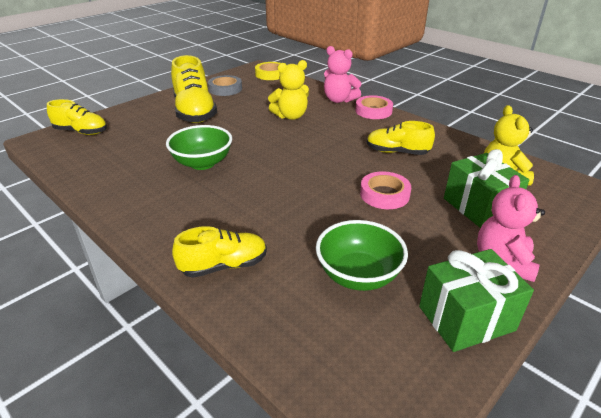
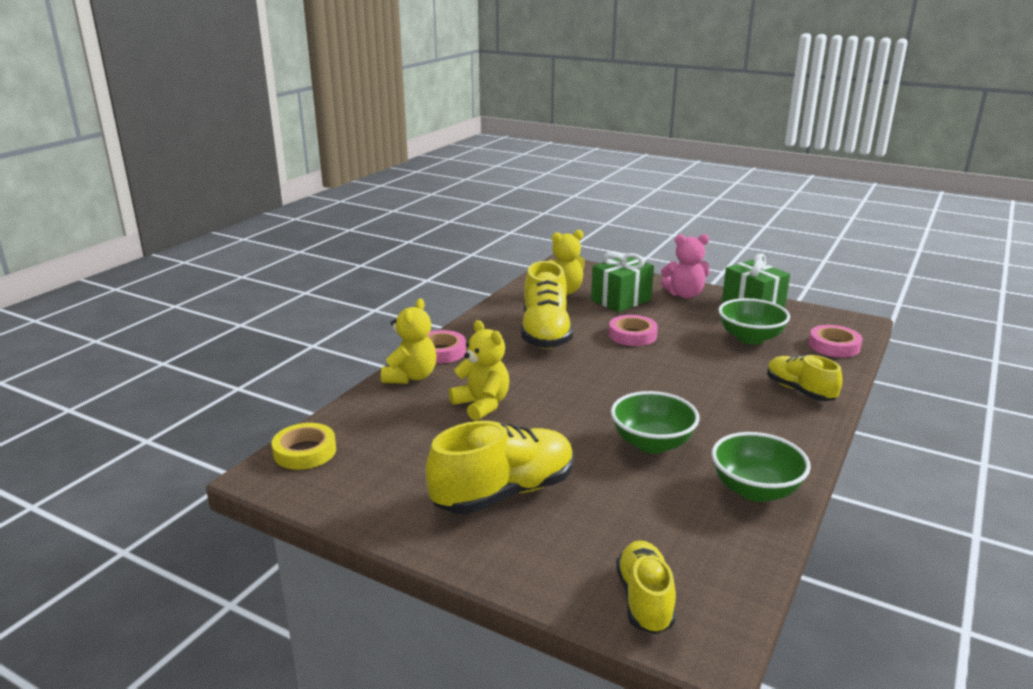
camera: 105 degrees left, 10 degrees down
grey tape [208,75,242,96] -> none
pink teddy bear [324,46,361,103] -> yellow teddy bear [381,298,437,384]
yellow shoe [367,121,435,155] -> yellow shoe [521,261,573,349], size x1.62
none -> green bowl [711,432,811,502]
none -> pink tape [809,325,862,357]

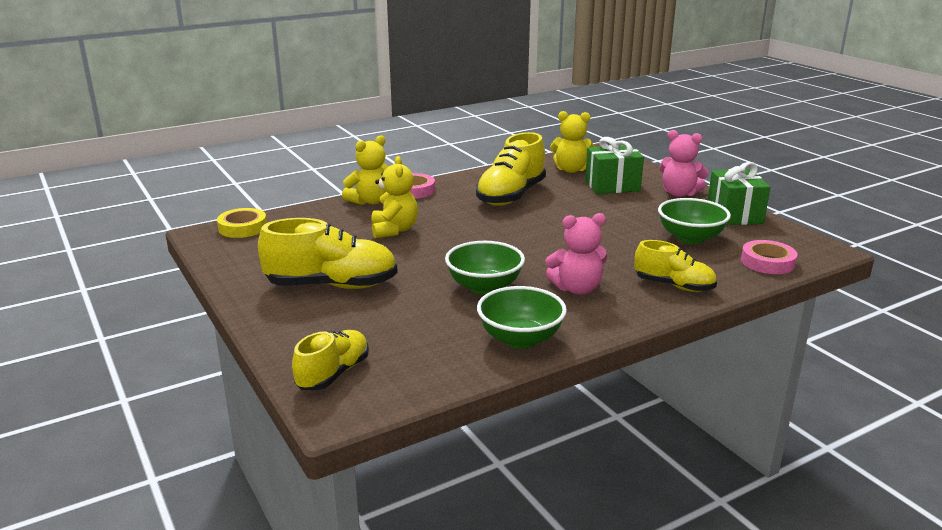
camera: 30 degrees right, 0 degrees up
pink tape [609,315,658,346] -> none
yellow shoe [767,355,842,401] -> yellow shoe turned 120 degrees clockwise [635,240,717,292]
none -> pink teddy bear [545,213,607,295]

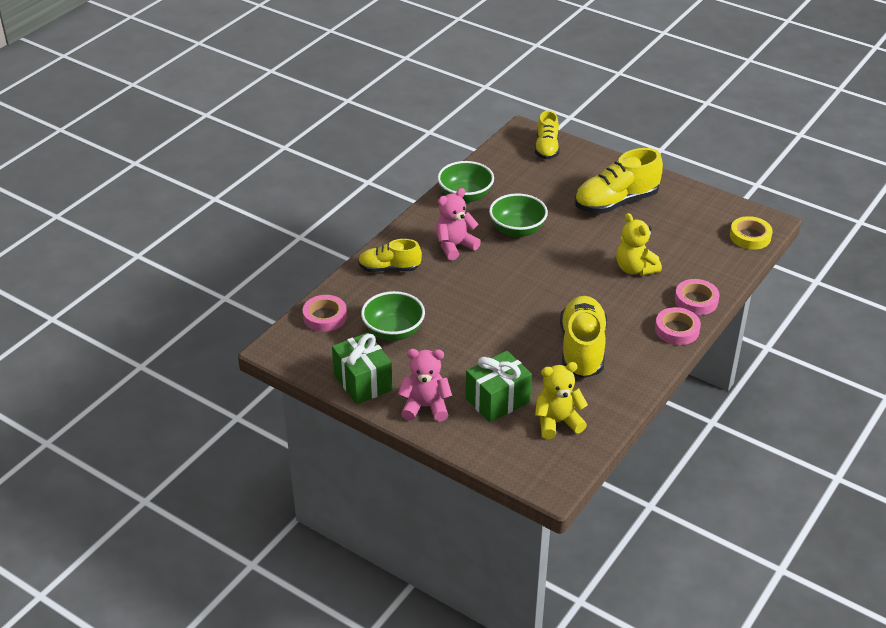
camera: 155 degrees right, 15 degrees up
yellow teddy bear [342,135,388,205] -> pink tape [675,279,719,315]

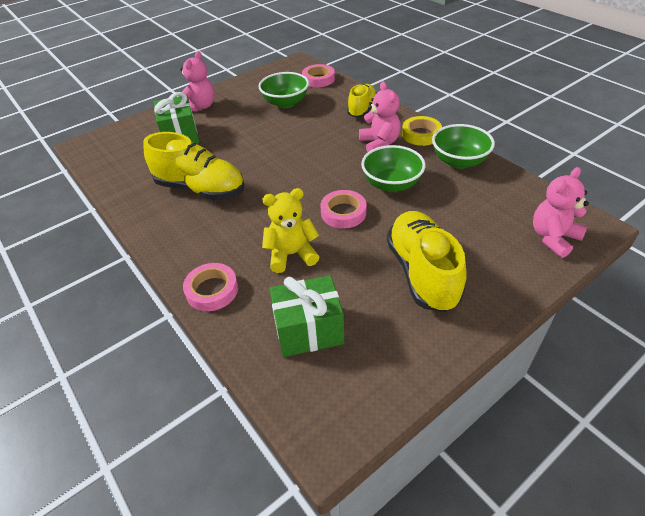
camera: 110 degrees right, 5 degrees up
green gift [332,333,393,404] -> green gift moved to [269,275,344,357]
yellow shoe [535,110,560,159] -> pink teddy bear [533,167,589,258]
yellow teddy bear [535,362,588,439] -> none
pink tape [655,307,701,345] -> pink tape moved to [320,190,367,229]
yellow tape [730,216,773,250] -> yellow tape moved to [402,116,442,146]

